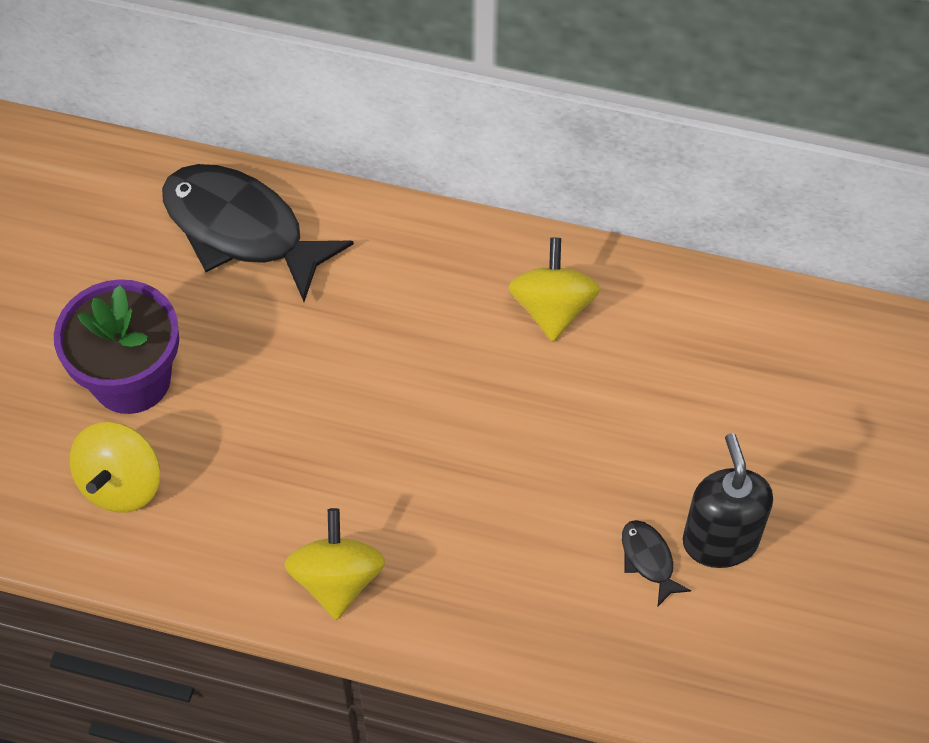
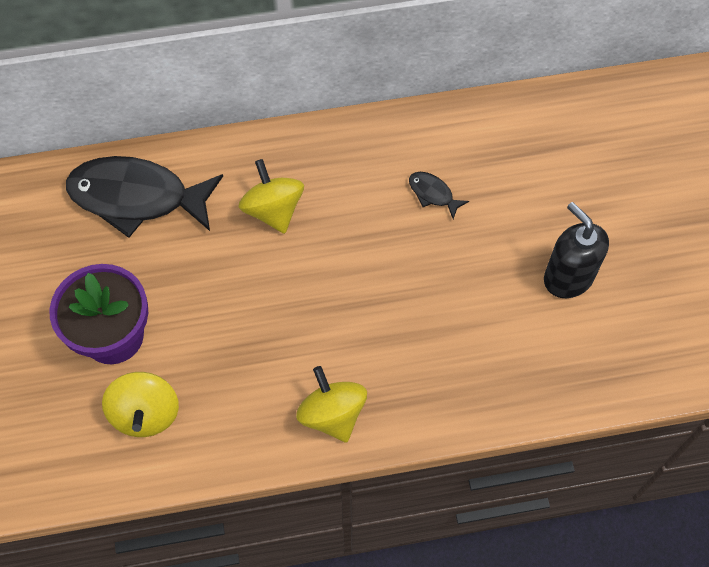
camera: 25 degrees left, 5 degrees up
yellow spinning top [508,238,600,342] -> yellow spinning top moved to [238,159,304,234]
black fish [622,520,692,606] -> black fish moved to [409,172,469,219]

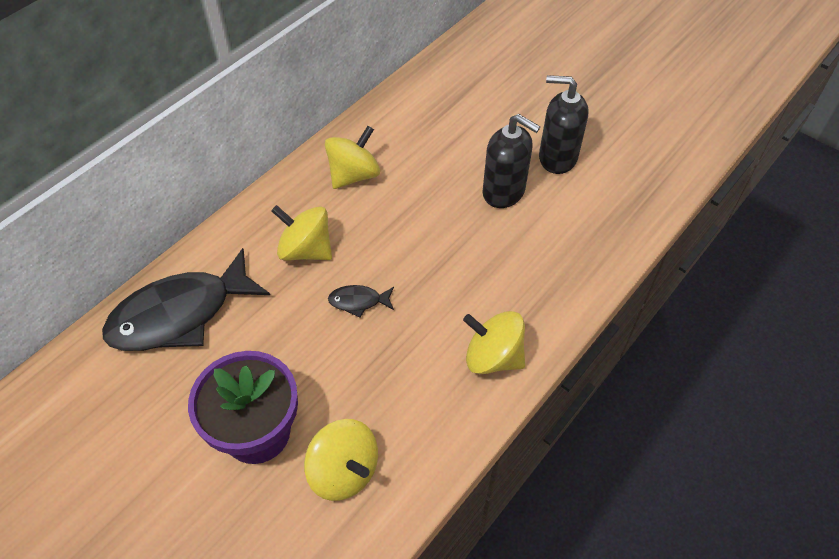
camera: 40 degrees left, 10 degrees down
black fish [409,172,469,219] -> black fish moved to [328,285,394,318]
none -> yellow spinning top [325,126,380,189]
none -> black soap dispenser [483,114,540,208]

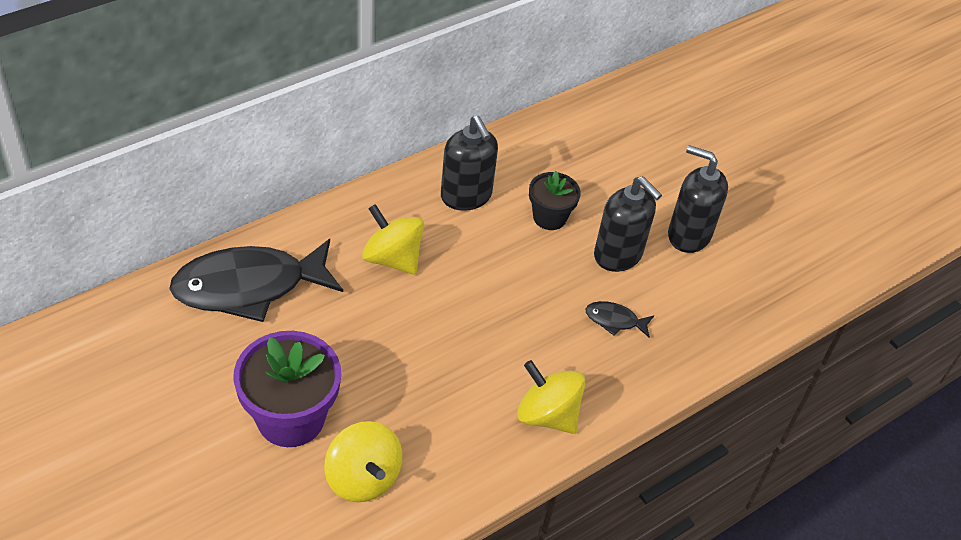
camera: 10 degrees right, 5 degrees down
yellow spinning top [325,126,380,189] -> black soap dispenser [441,116,498,211]
black fish [328,285,394,318] -> black fish moved to [586,301,654,338]
none -> black flower pot [529,171,581,230]

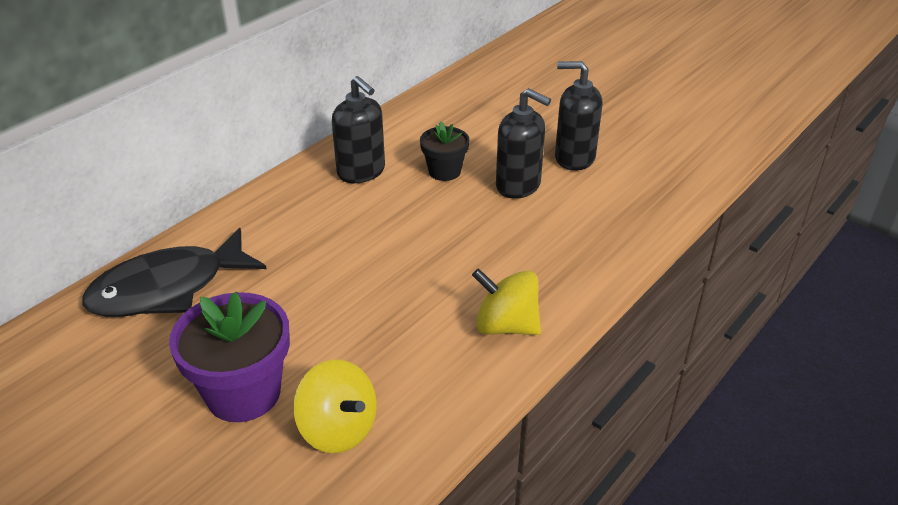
camera: 10 degrees left, 10 degrees down
yellow spinning top [362,204,424,275] -> none
black fish [586,301,654,338] -> none

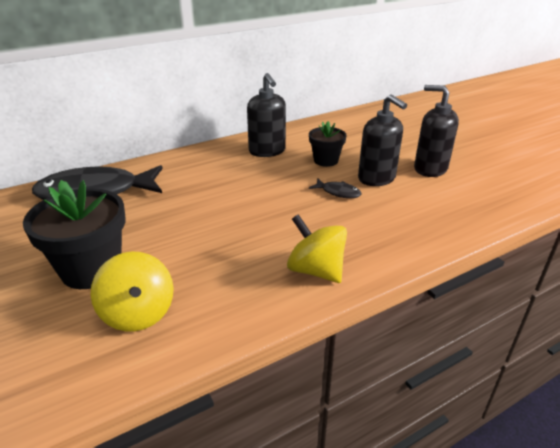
camera: 20 degrees right, 5 degrees down
purple flower pot [169,292,290,422] -> black flower pot [23,180,125,289]
none -> black fish [309,178,361,198]

